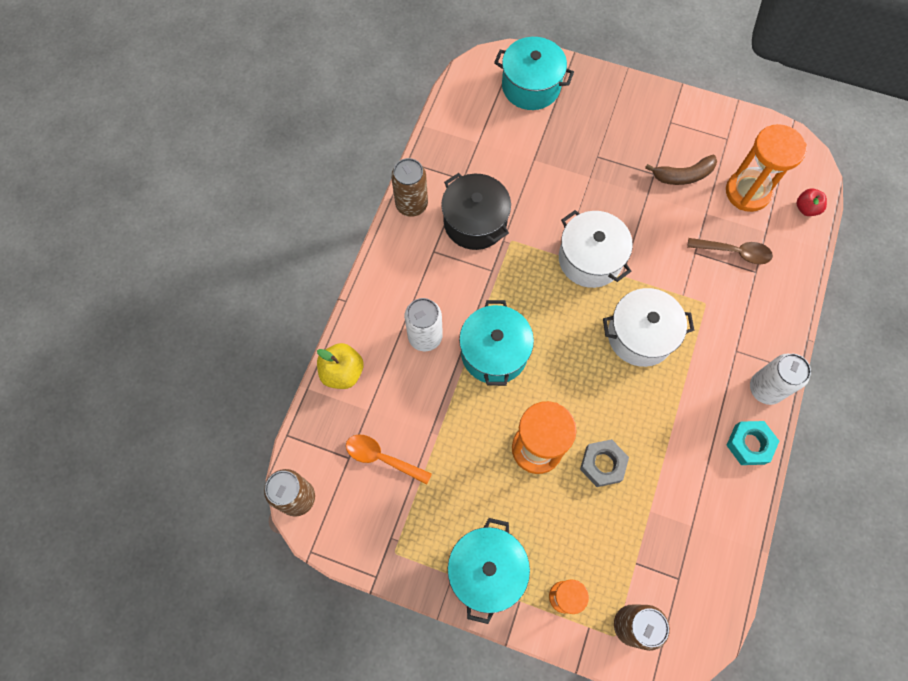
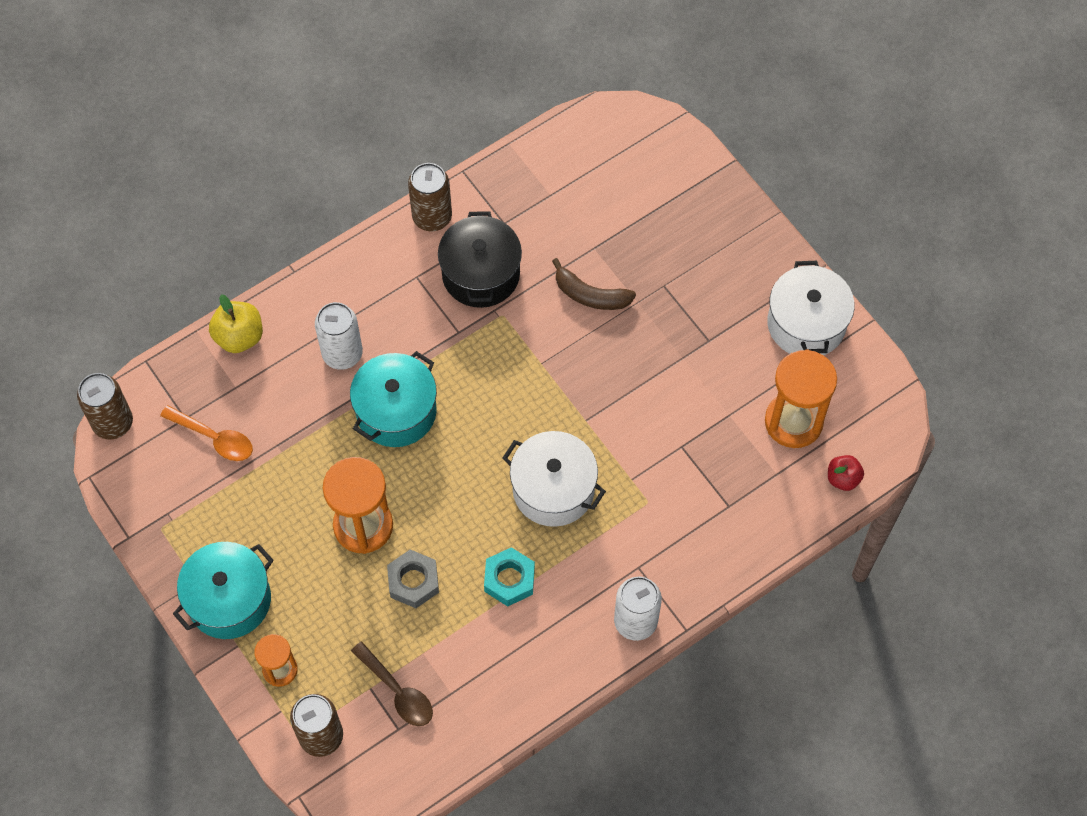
camera: 35 degrees right, 5 degrees down
orange spoon [346,434,432,485] -> orange spoon turned 150 degrees clockwise [160,405,253,461]
turquoise pot [494,37,574,110] -> none
white pot [559,210,633,288] -> white pot moved to [767,261,855,355]
brown banana [645,155,717,185] -> brown banana moved to [552,258,636,310]
brown spoon [687,238,773,264] -> brown spoon moved to [351,642,433,726]
turquoise nut [726,421,779,465] -> turquoise nut moved to [484,547,535,606]

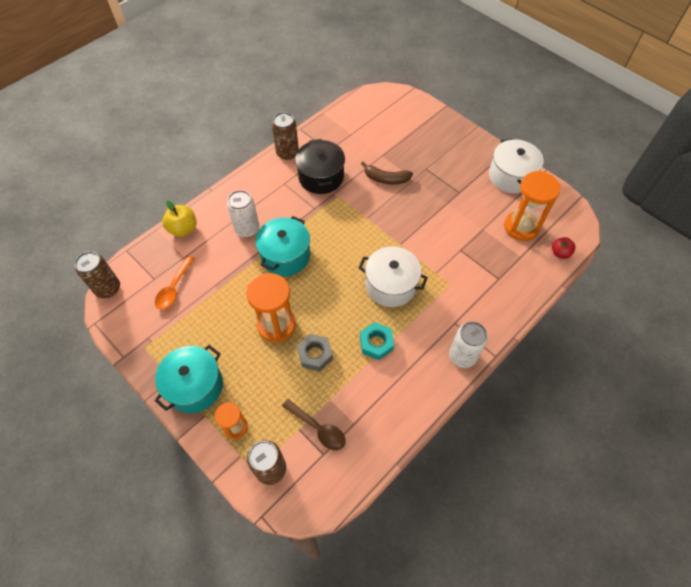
camera: 10 degrees left, 5 degrees down
orange spoon [160,405,253,461] -> orange spoon turned 90 degrees clockwise [155,256,195,309]

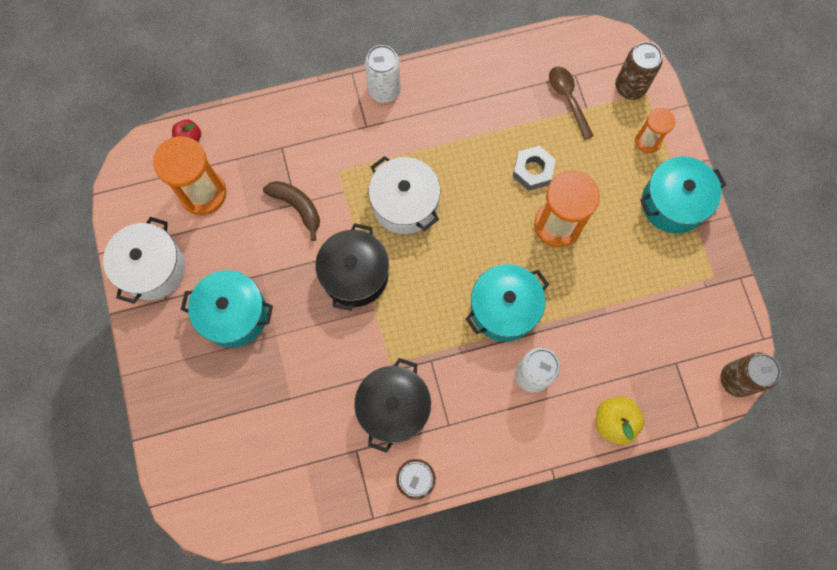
camera: 150 degrees left, 15 degrees up
orange spoon [155,256,195,309] -> none
turquoise nut [360,322,394,360] -> none
brown banana [361,161,413,184] -> brown banana moved to [263,181,320,241]
none -> turquoise pot [181,270,273,348]
none -> black pot [315,223,389,311]

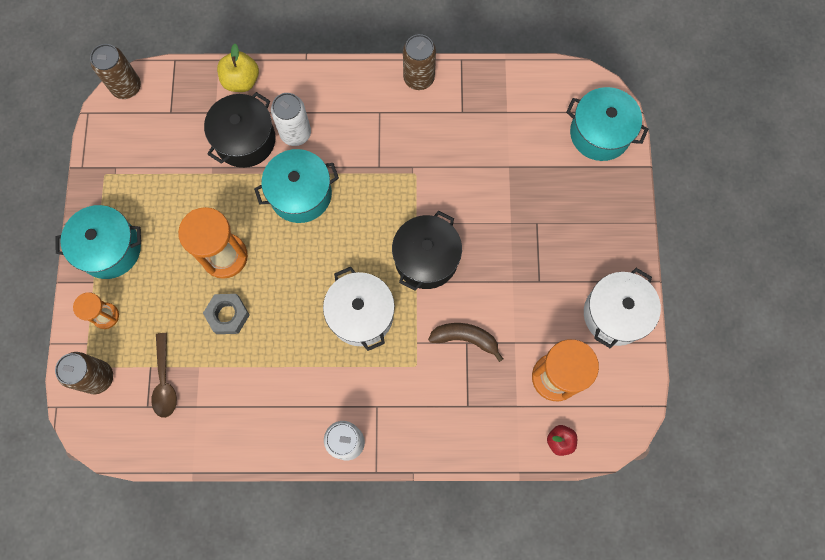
camera: 165 degrees left, 0 degrees up
turquoise pot [181,270,273,348] -> turquoise pot moved to [566,87,648,161]
brown banana [263,181,320,241] -> brown banana turned 135 degrees clockwise [428,323,503,362]
black pot [354,358,431,453] -> black pot moved to [204,92,276,168]

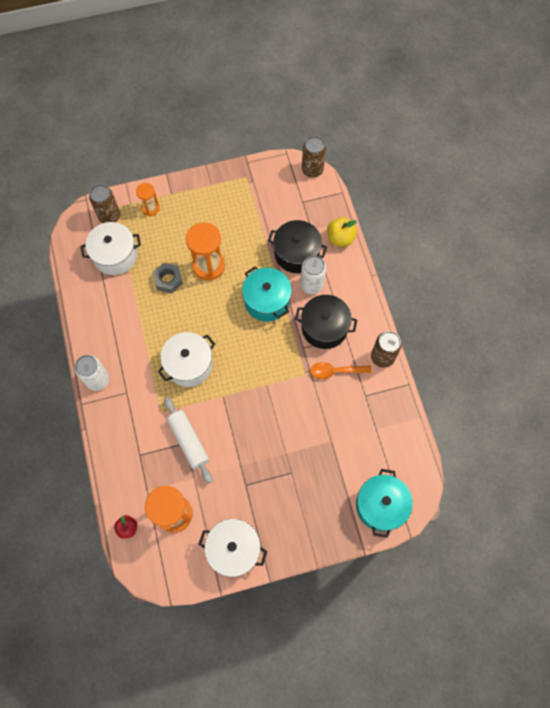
camera: 75 degrees right, 5 degrees down
turquoise pot [55,205,141,279] -> none
brown spoon [151,333,177,418] -> white pot [81,222,141,275]
black pot [392,211,462,291] -> black pot moved to [295,295,357,349]
brown banana [428,323,503,362] -> white rolling pin [164,397,212,483]
none -> orange spoon [310,362,371,379]

